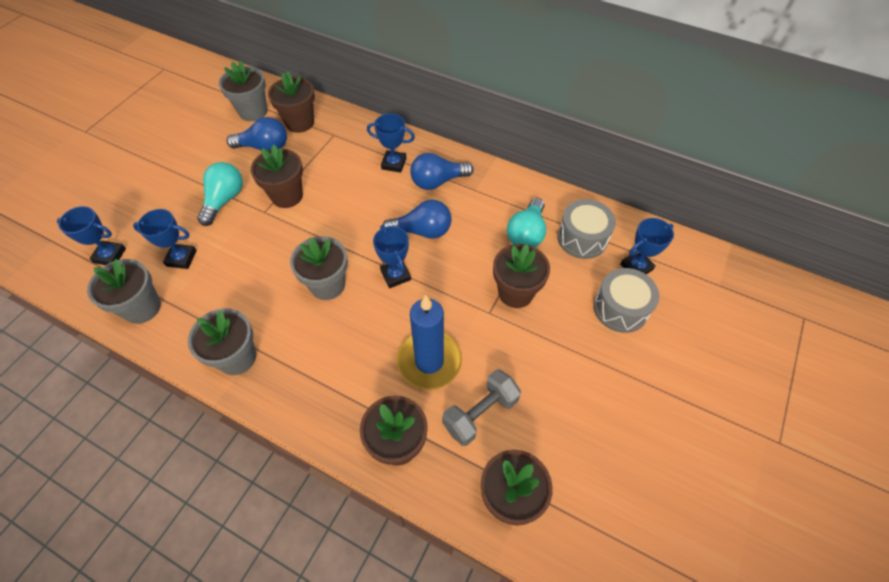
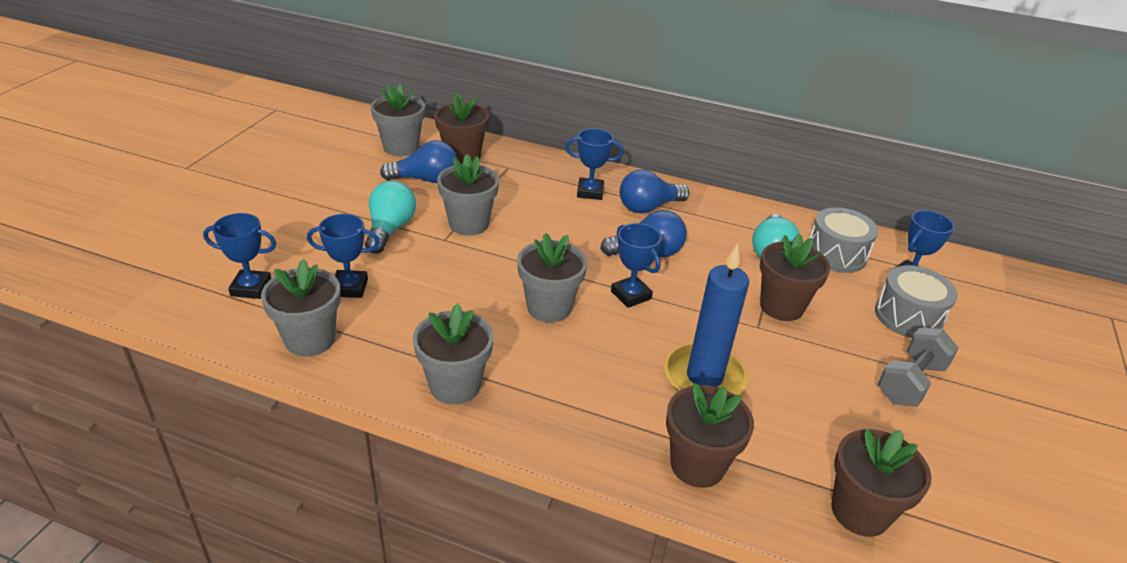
camera: 10 degrees left, 20 degrees down
brown flower pot [251,145,303,208] -> grey flower pot [437,154,499,235]
grey dumbbell [442,369,521,446] -> grey dumbbell moved to [877,328,959,407]

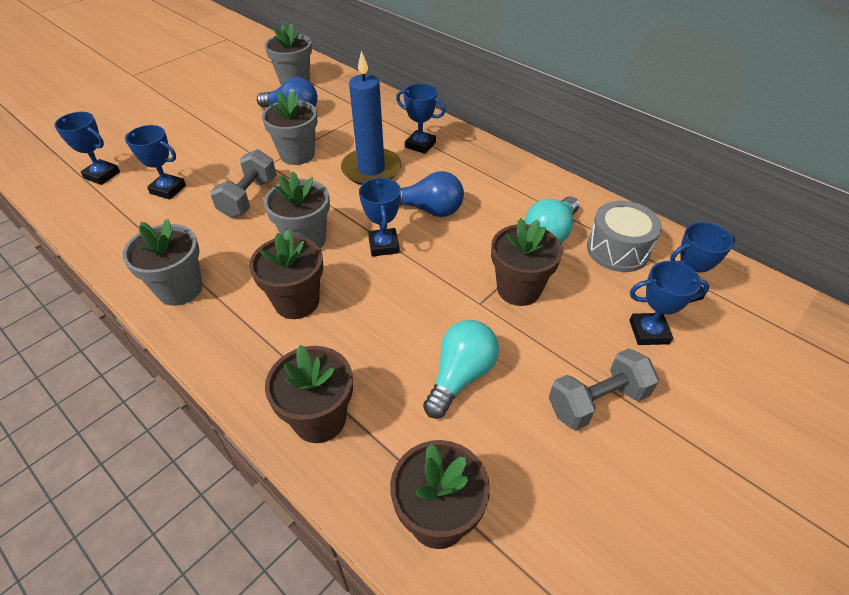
camera: 25 degrees right, 10 degrees up
grey flower pot [261,259,341,357] -> none
turquoise light bulb [365,181,416,254] -> turquoise light bulb moved to [423,320,499,418]
brown flower pot [435,94,489,164] -> brown flower pot moved to [249,229,323,319]
blue light bulb [620,170,689,213] -> none
blue candle [664,243,749,395] -> blue candle moved to [341,50,401,185]
grey drum [875,265,958,338] -> blue trophy [629,261,710,345]
none -> grey dumbbell [210,149,277,218]

